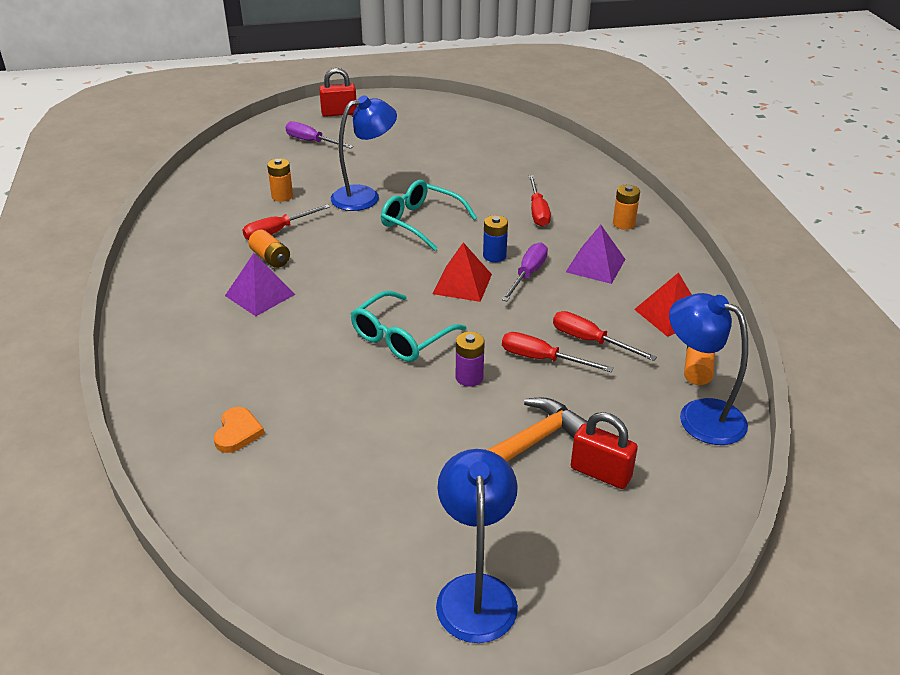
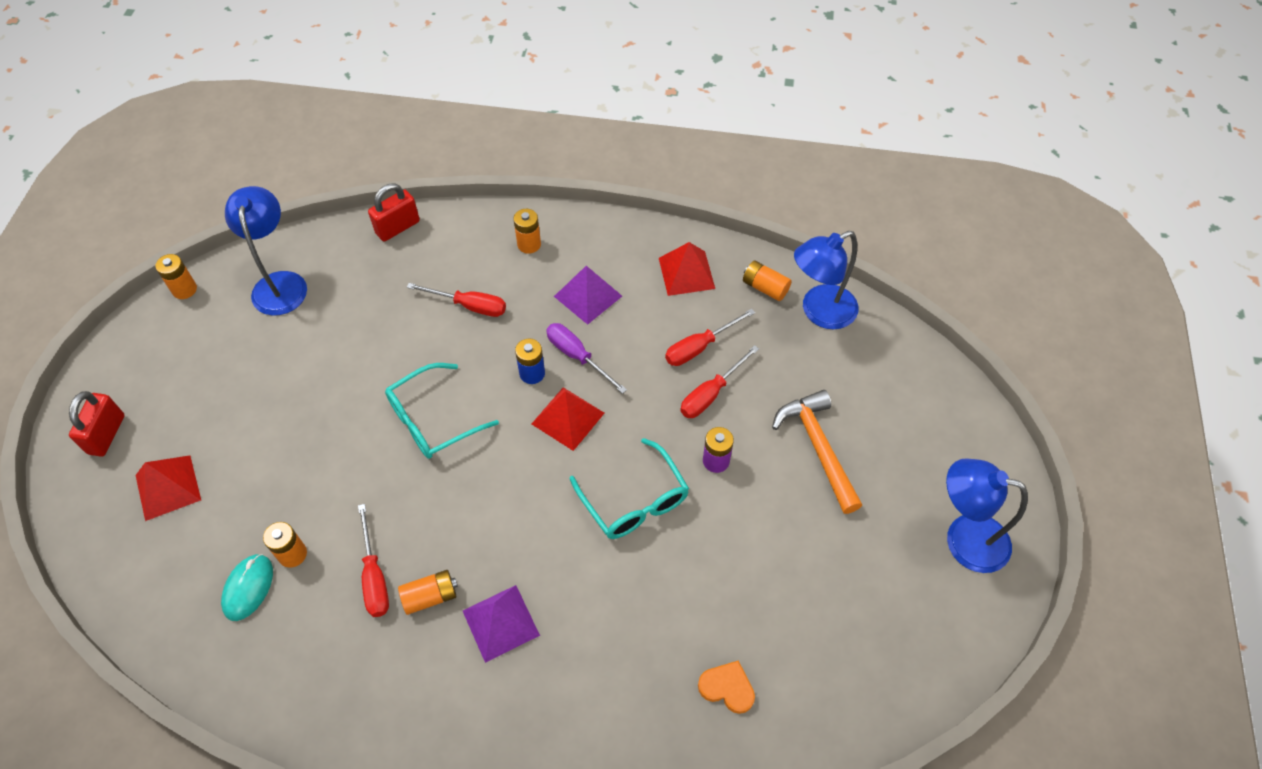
camera: 70 degrees left, 20 degrees up
purple screwdriver [285,121,354,149] -> red pyramid [136,455,201,521]
blue lamp [331,95,397,211] -> blue lamp moved to [225,186,307,315]
red padlock [571,412,638,489] -> red padlock moved to [368,184,420,242]
none -> orange battery [155,254,197,299]
none -> turquoise mouse [221,554,273,621]

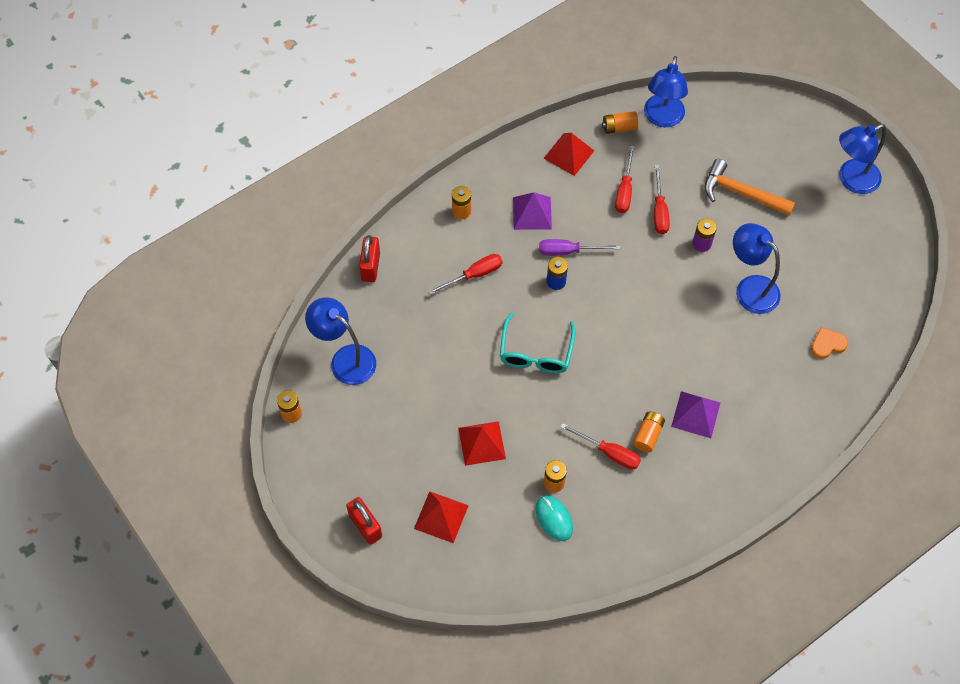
camera: 45 degrees left, 5 degrees up
red pyramid [532,387,604,451] -> red pyramid moved to [458,421,506,466]
turquoise glasses [570,438,689,539] -> none
none -> blue lamp [733,223,781,314]

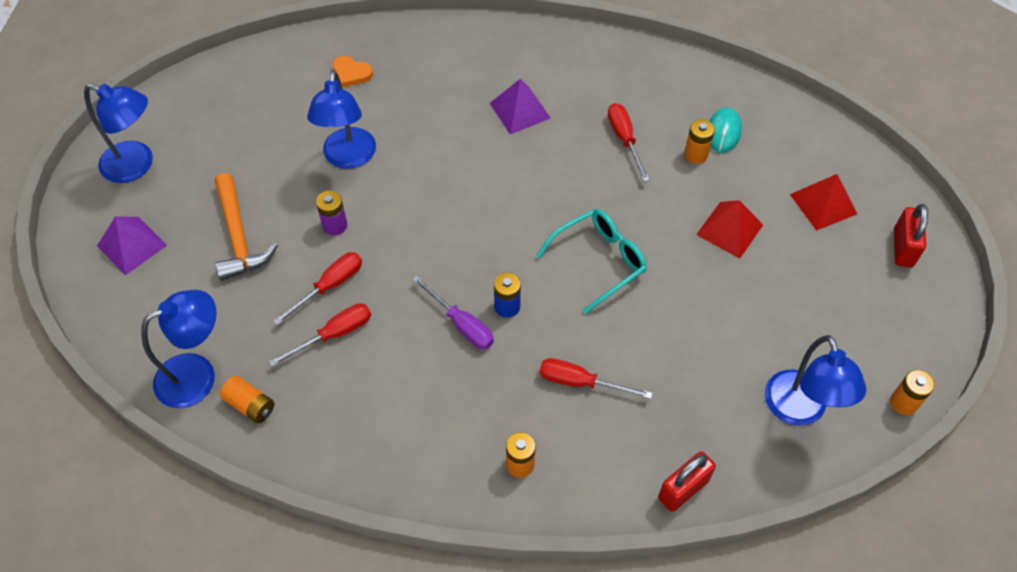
camera: 135 degrees left, 5 degrees down
purple pyramid [513,192,552,230] -> purple pyramid moved to [97,216,167,275]
red pyramid [543,133,594,176] -> none
orange battery [633,411,665,452] -> none

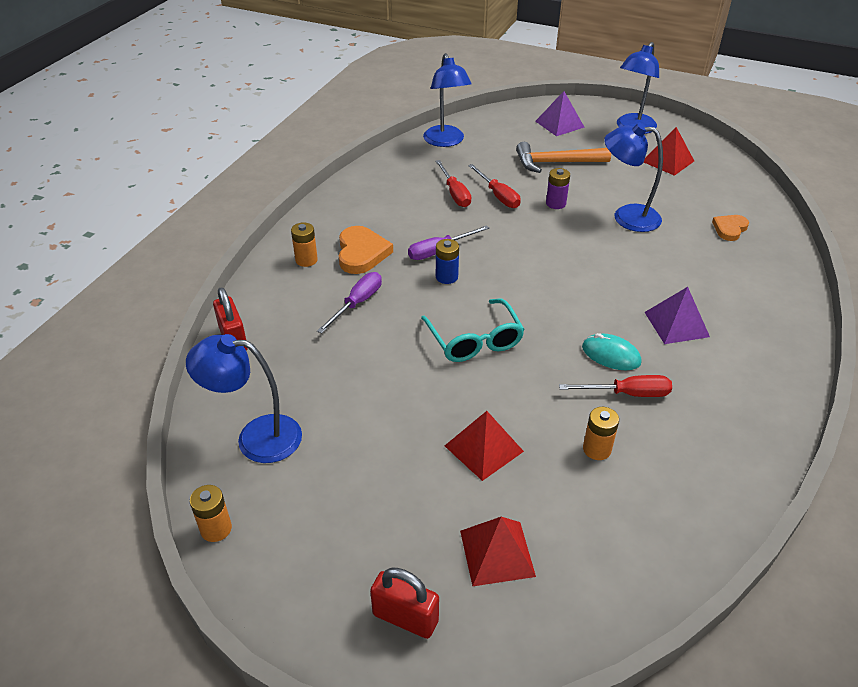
camera: 105 degrees right, 15 degrees down
orange battery [220,376,274,424] -> none
red screwdriver [540,358,653,399] -> purple screwdriver [317,272,382,334]
turquoise mouse [709,107,742,153] -> turquoise mouse moved to [582,333,641,370]
none -> orange heart [339,226,393,274]
none -> red pyramid [644,127,694,176]

